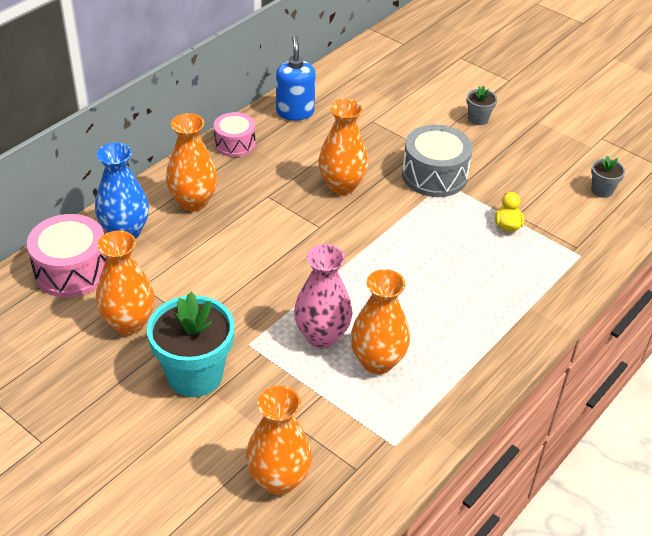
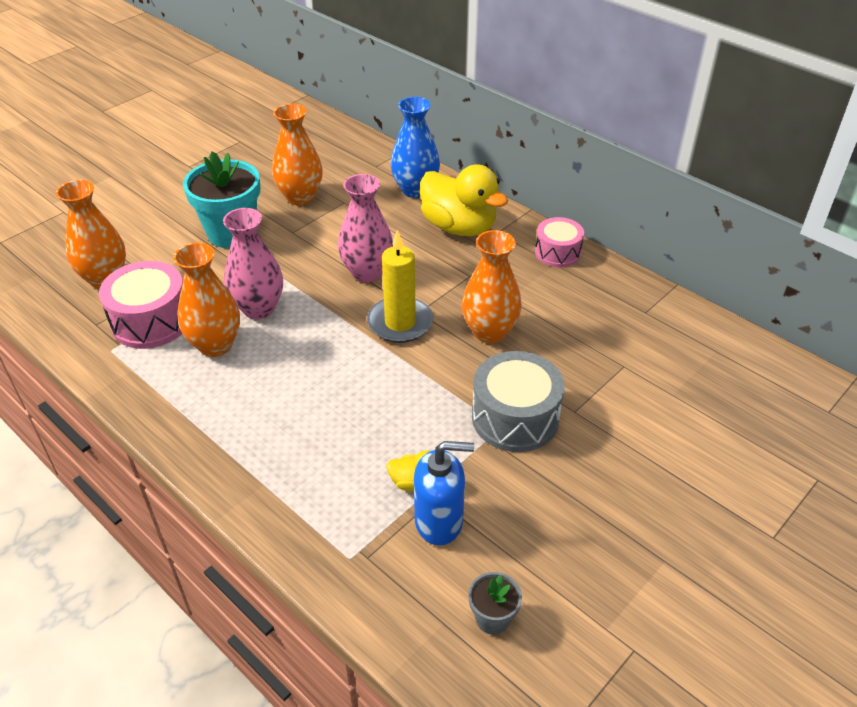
camera: 95 degrees right, 0 degrees up
pink drum [27,214,106,297] -> pink drum moved to [99,261,183,349]
orange vase [166,113,218,211] -> yellow duck [420,164,508,236]
blue soap dispenser [276,35,316,120] -> blue soap dispenser moved to [414,441,474,546]
grey flower pot [466,86,497,125] -> none
none -> pink vase [338,174,393,283]
none -> yellow candle [367,230,433,343]

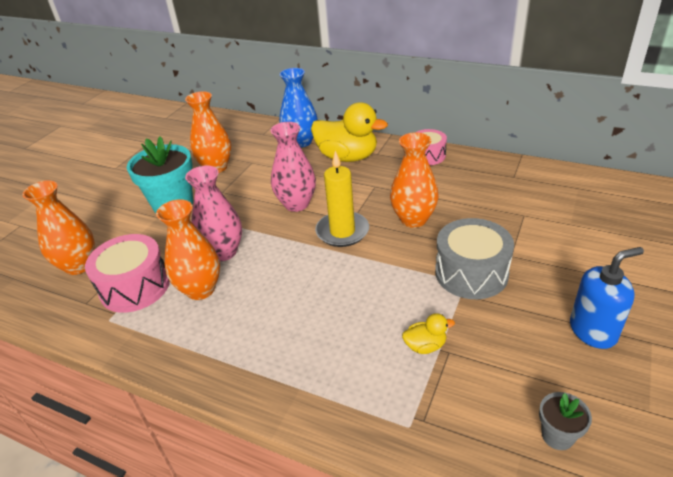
camera: 15 degrees left, 5 degrees down
blue soap dispenser [414,441,474,546] -> blue soap dispenser moved to [570,247,644,349]

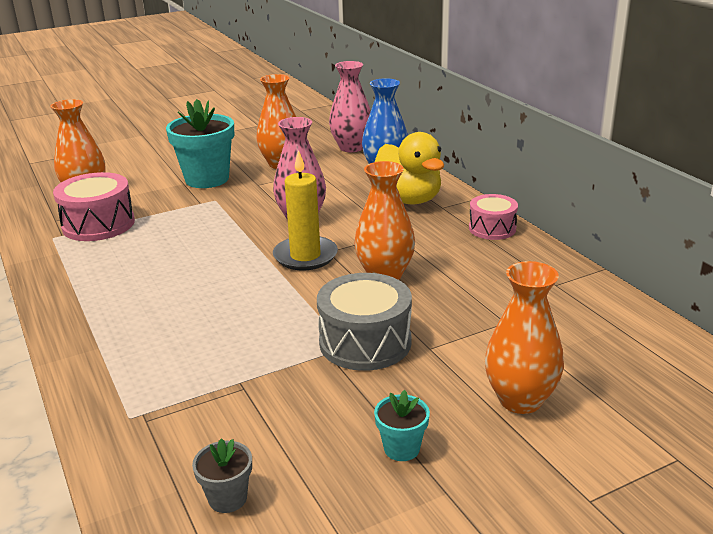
camera: 35 degrees right, 10 degrees down
orange vase [156,199,220,300] -> orange vase moved to [485,261,564,414]
pink vase [185,166,242,261] -> pink vase moved to [329,61,371,152]
yellow duck [402,313,455,354] -> none
blue soap dispenser [570,247,644,349] -> turquoise flower pot [374,390,430,461]

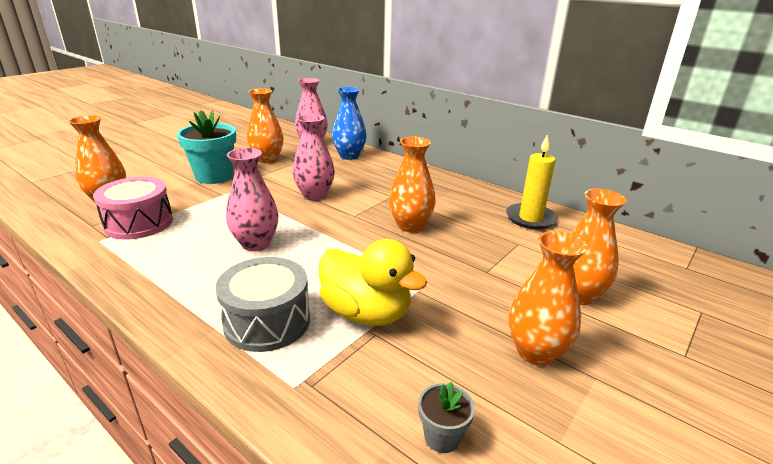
camera: 25 degrees left, 0 degrees up
yellow candle [273,150,338,270] -> yellow candle moved to [506,134,558,229]
grey drum [317,273,412,371] -> grey drum moved to [215,257,310,352]
turquoise flower pot [374,390,430,461] -> orange vase [509,231,588,366]
yellow duck [375,132,444,204] -> yellow duck moved to [319,239,427,326]
pink drum [469,194,518,240] -> none
none -> pink vase [226,148,279,251]

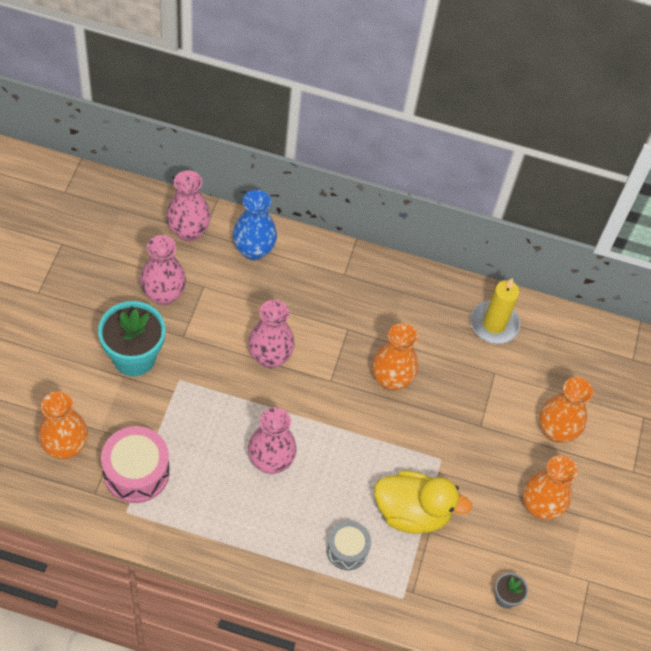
camera: 30 degrees left, 30 degrees up
grey drum [215,257,310,352] -> grey drum [326,521,371,570], size x0.64
orange vase [247,88,284,163] -> pink vase [140,235,186,305]

